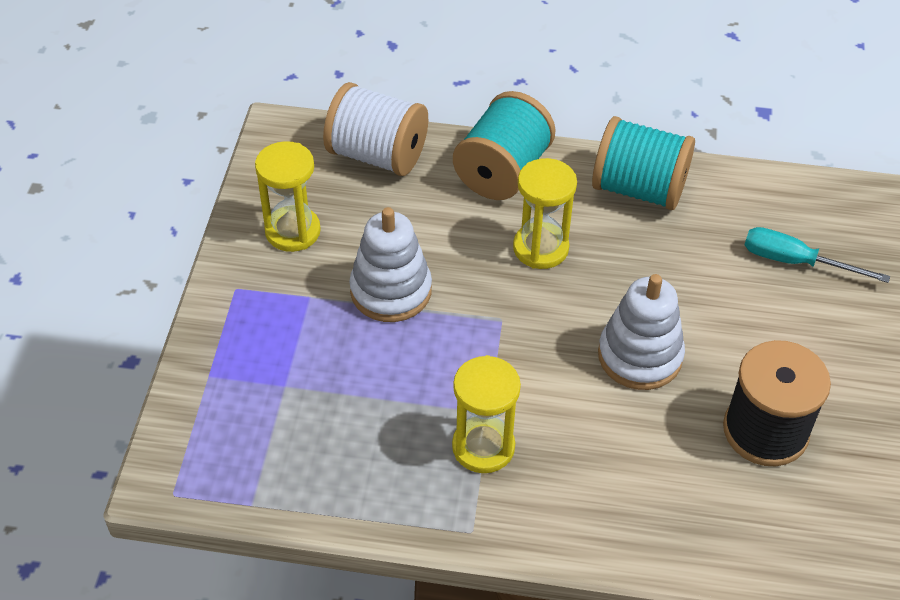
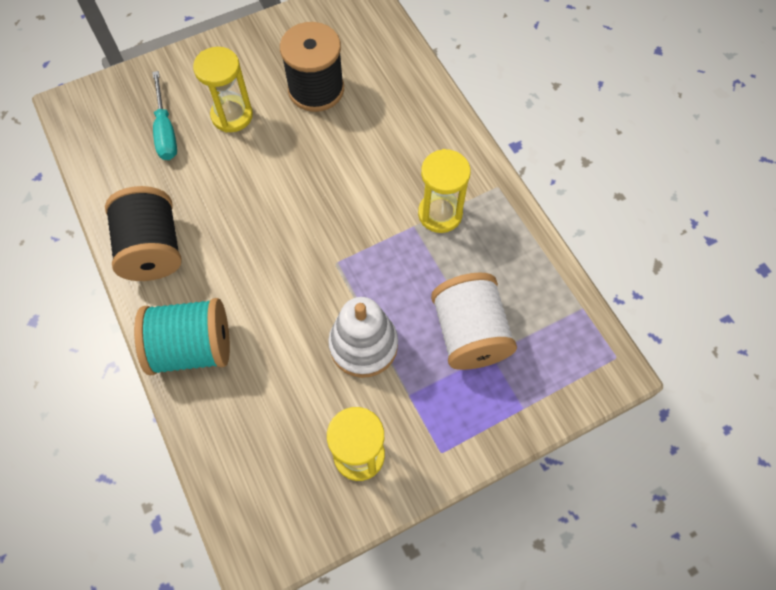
camera: 125 degrees left, 15 degrees up
white spool [323,82,428,176] -> white spool moved to [431,272,517,370]
yellow hourglass [513,158,577,269] -> yellow hourglass moved to [193,47,253,132]
turquoise spool [592,116,695,210] -> black spool [105,186,182,281]
white stacking toy [598,274,685,390] -> none

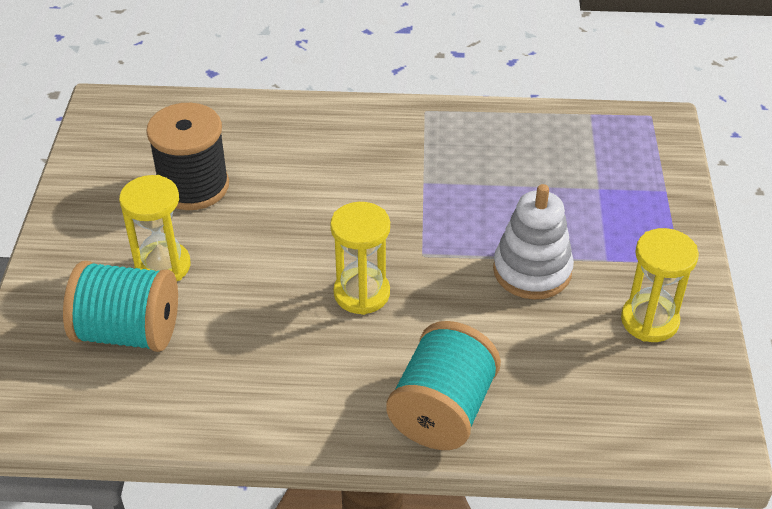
camera: 60 degrees left, 20 degrees down
black spool [105,186,182,281] -> none
turquoise screwdriver [152,71,177,160] -> turquoise spool [63,261,178,352]
yellow hourglass [418,149,471,233] -> yellow hourglass moved to [330,202,390,315]
white spool [431,272,517,370] -> none

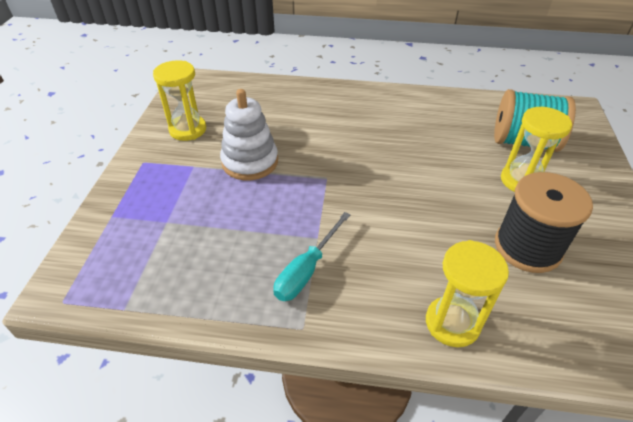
camera: 175 degrees left, 0 degrees up
yellow hourglass [330,202,390,315] -> yellow hourglass moved to [426,240,509,347]
turquoise spool [386,321,501,450] -> none
none -> turquoise screwdriver [273,212,350,301]

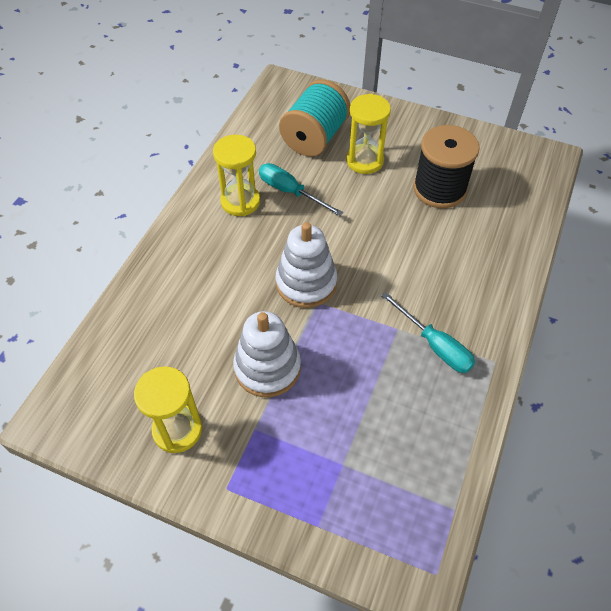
camera: 75 degrees left, 10 degrees up
yellow hourglass [426,240,509,347] -> yellow hourglass moved to [213,135,260,216]
none -> turquoise screwdriver [259,163,343,216]
none -> white stacking toy [276,222,337,308]

